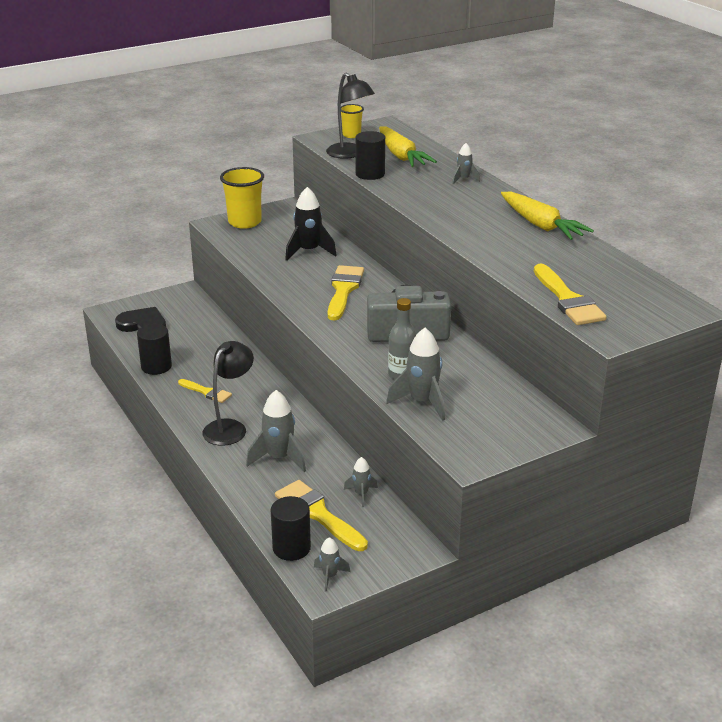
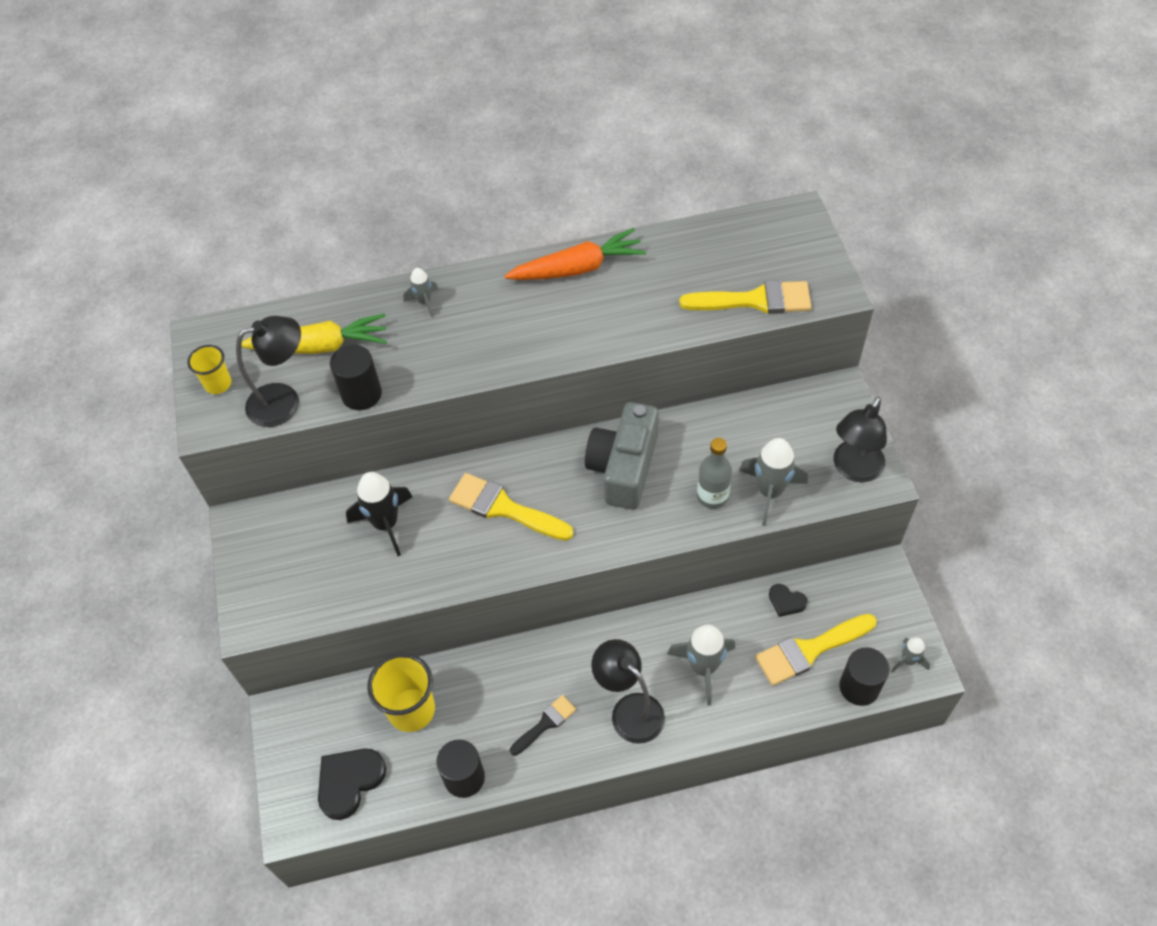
camera: 70 degrees left, 25 degrees up
yellow brush [178,379,232,403] -> black brush [510,695,576,756]
yellow cup [220,167,264,229] -> yellow cup moved to [367,653,435,732]
grey rocket [344,457,378,507] -> black heart [769,584,808,617]
yellow carrot [501,192,594,240] -> orange carrot [504,228,646,280]
none -> black lamp [833,396,887,482]

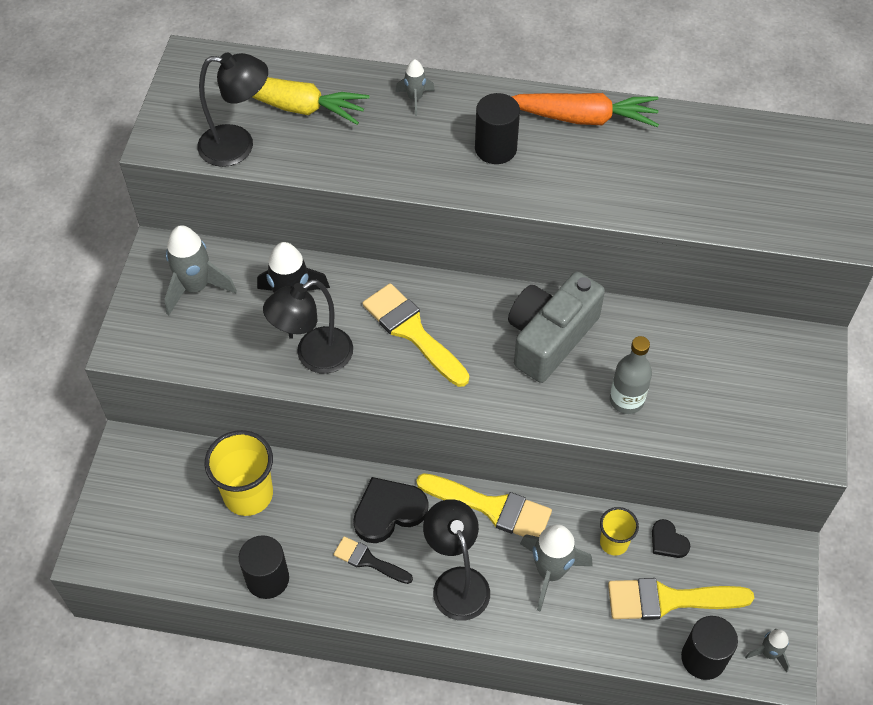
camera: 20 degrees right, 0 degrees up
yellow cup [187,345,231,394] -> yellow cup moved to [600,507,639,555]
black heart [318,748,386,820] -> black heart moved to [353,477,429,543]
black cylinder [330,344,382,410] -> black cylinder moved to [475,93,520,164]
black brush [510,695,576,756] -> black brush turned 135 degrees counterclockwise [333,536,413,584]
yellow brush [679,280,812,314] -> yellow brush moved to [416,473,552,537]
grey rocket [739,438,808,526] -> grey rocket moved to [164,225,237,315]
black lamp [833,396,887,482] -> black lamp moved to [263,280,353,374]

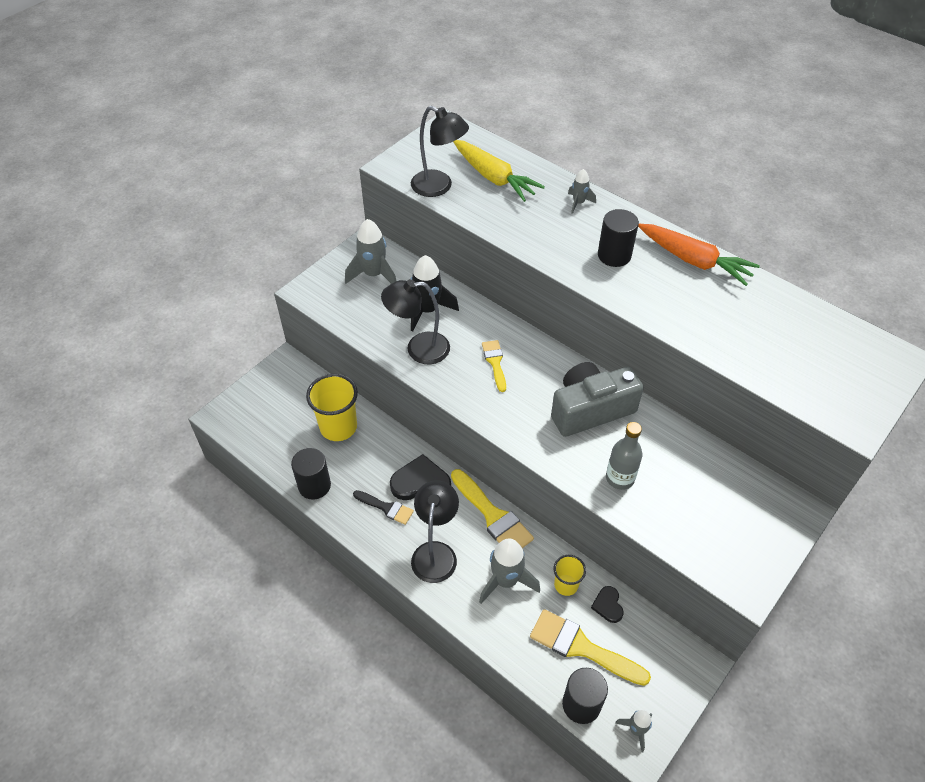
camera: 30 degrees right, 5 degrees down
black brush [333,536,413,584] -> black brush turned 150 degrees clockwise [353,490,414,525]
yellow brush [362,283,469,387] -> yellow brush [482,340,506,392], size x0.59

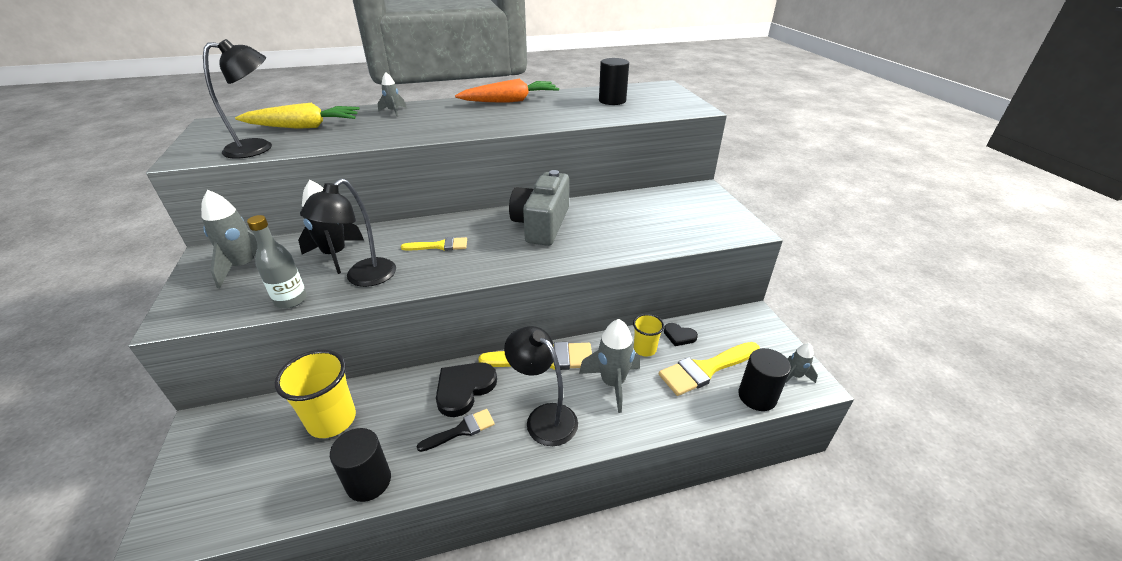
camera: 55 degrees left, 15 degrees down
yellow brush [482,340,506,392] -> yellow brush turned 150 degrees clockwise [401,237,467,251]
black cylinder [598,209,639,267] -> black cylinder moved to [599,58,629,105]
grey bottle [606,422,642,490] -> grey bottle moved to [247,215,307,309]

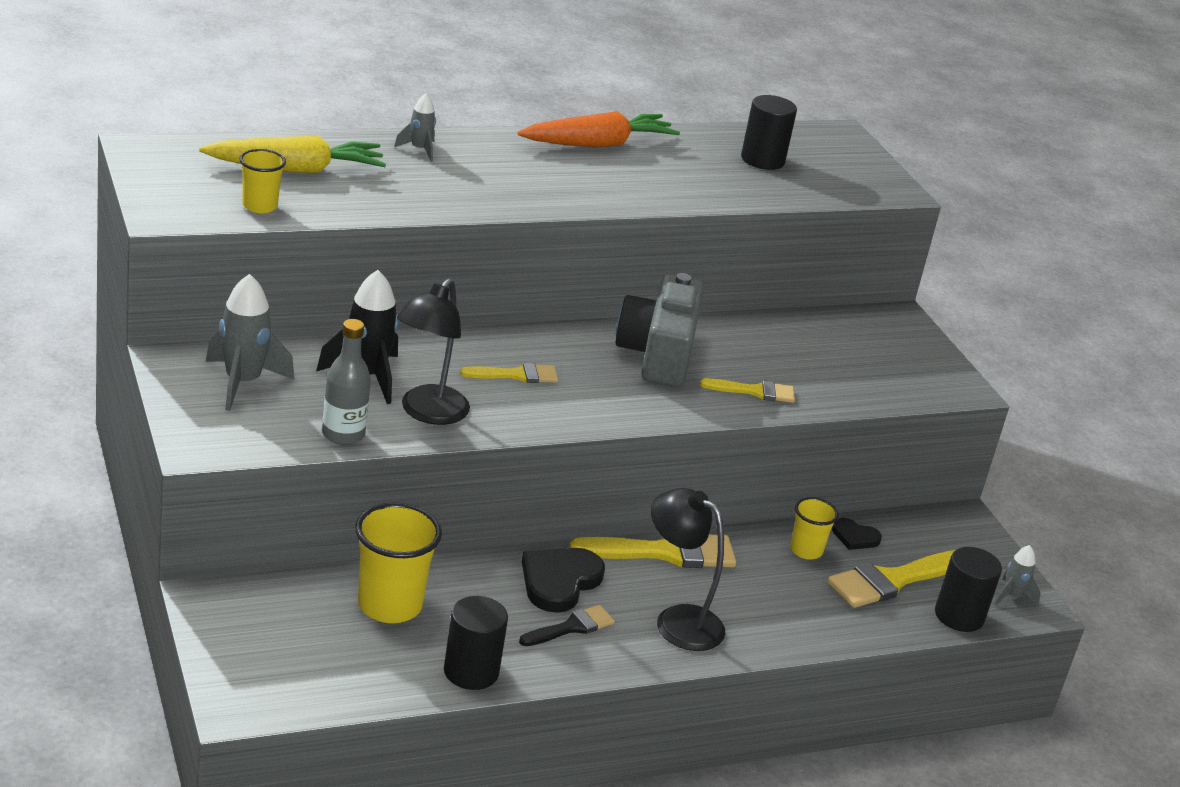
camera: 10 degrees left, 5 degrees down
black lamp [203,39,272,159] -> yellow cup [239,149,286,213]
grey rocket [579,319,640,413] -> none
none -> yellow brush [700,378,795,403]

